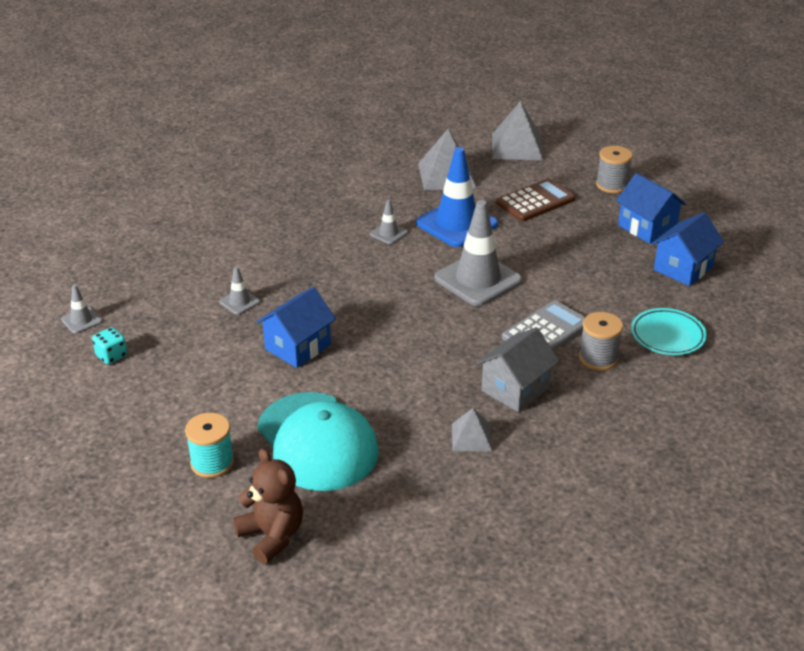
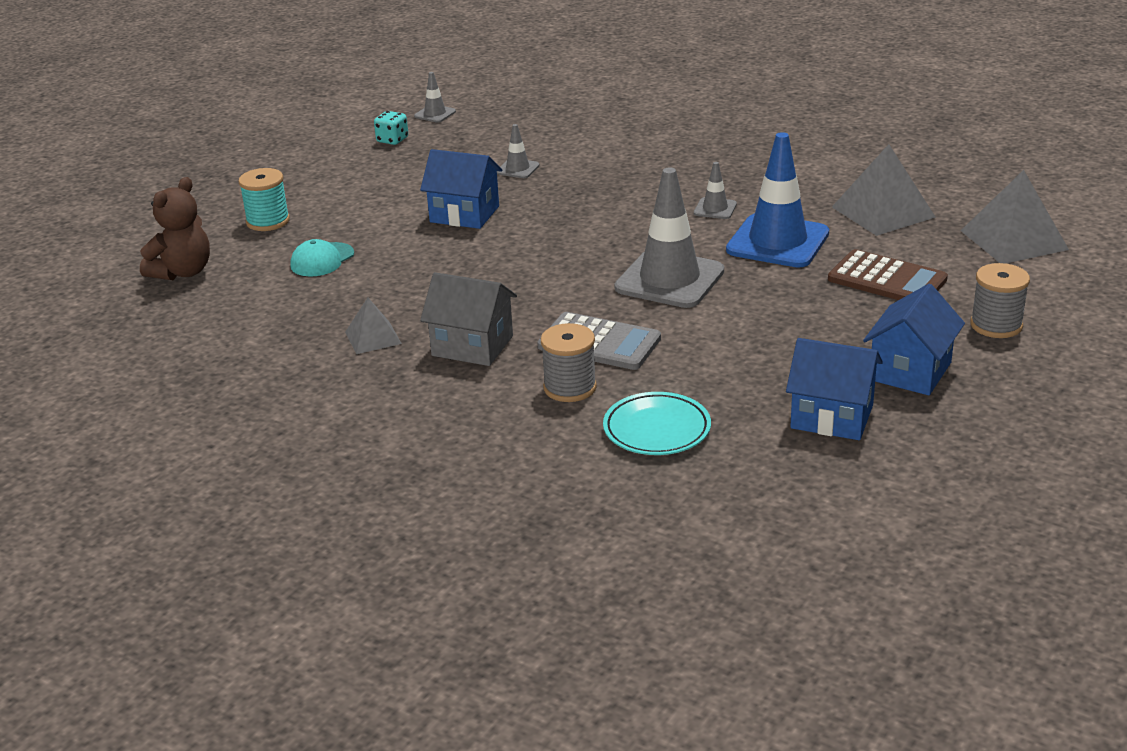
camera: 70 degrees right, 5 degrees down
turquoise cap [257,392,379,491] -> turquoise cap [290,239,354,277], size x0.45

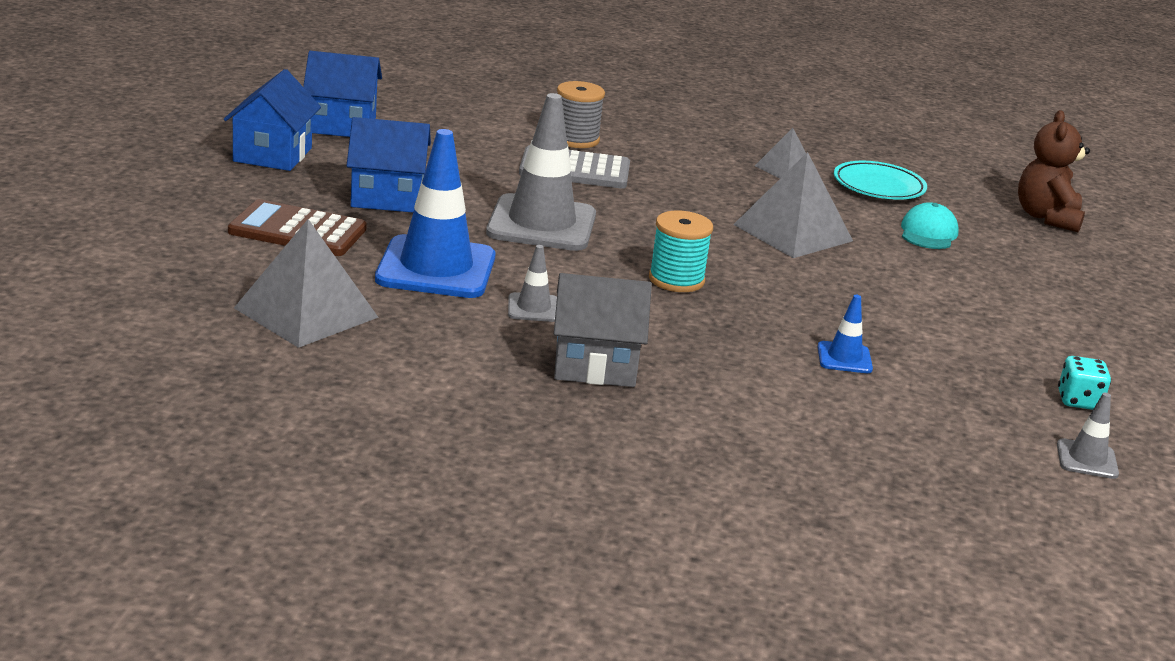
camera: 155 degrees right, 5 degrees down
turquoise spool [239,168,290,231] -> turquoise spool moved to [649,211,713,292]
blue house [420,149,502,229] -> blue house moved to [346,117,431,212]
grey house [420,272,517,366] -> grey house moved to [554,273,652,387]
grey traffic cone [497,124,540,178] -> blue traffic cone [818,295,873,373]
turquoise plate [603,392,711,455] -> turquoise plate moved to [834,161,927,200]
grey pyramid [961,170,1069,264] -> grey pyramid moved to [733,152,853,258]
grey spool [970,263,1030,338] -> none

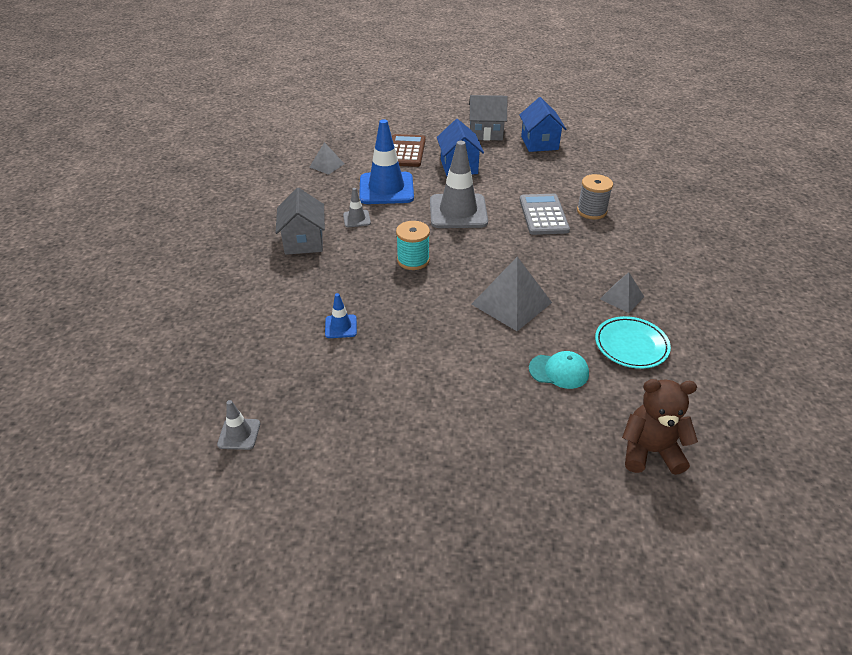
camera: 85 degrees right, 15 degrees up
blue house [224,69,321,171] -> grey house [469,95,508,141]
grey pyramid [234,219,379,348] -> grey pyramid [309,142,345,175], size x0.57
turquoise dice [1058,356,1111,410] -> none

